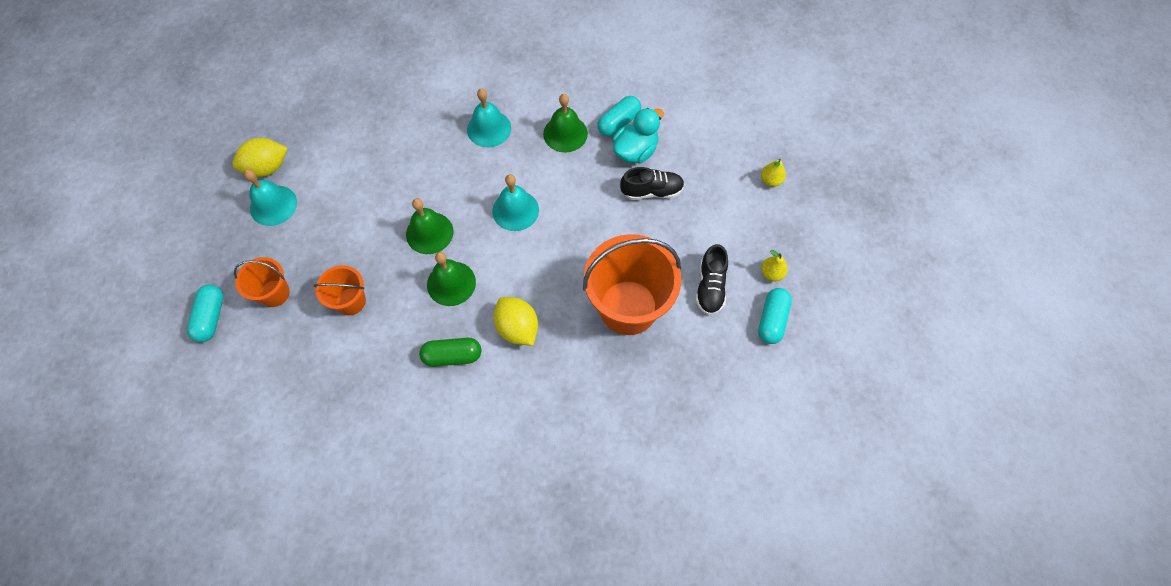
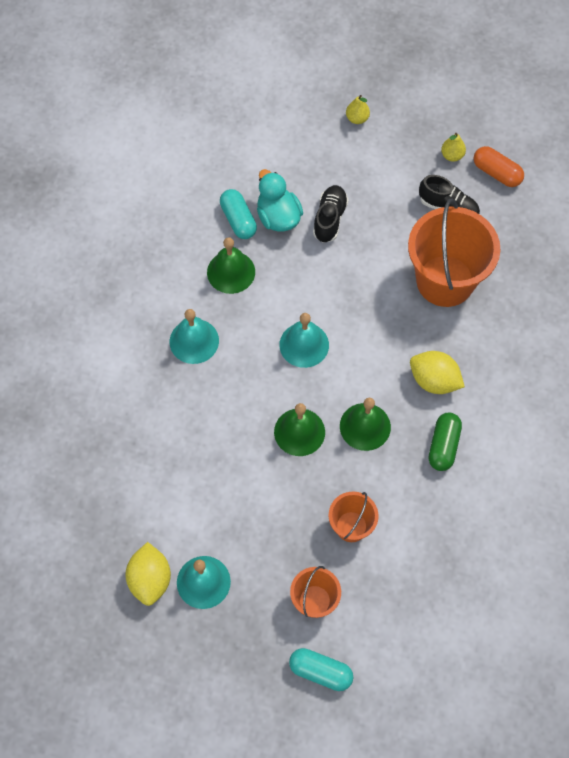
camera: 70 degrees left, 0 degrees up
yellow lemon [493,297,538,346] -> yellow lemon turned 45 degrees clockwise [410,351,465,394]
turquoise capsule [758,288,792,344] -> orange capsule [474,146,524,187]

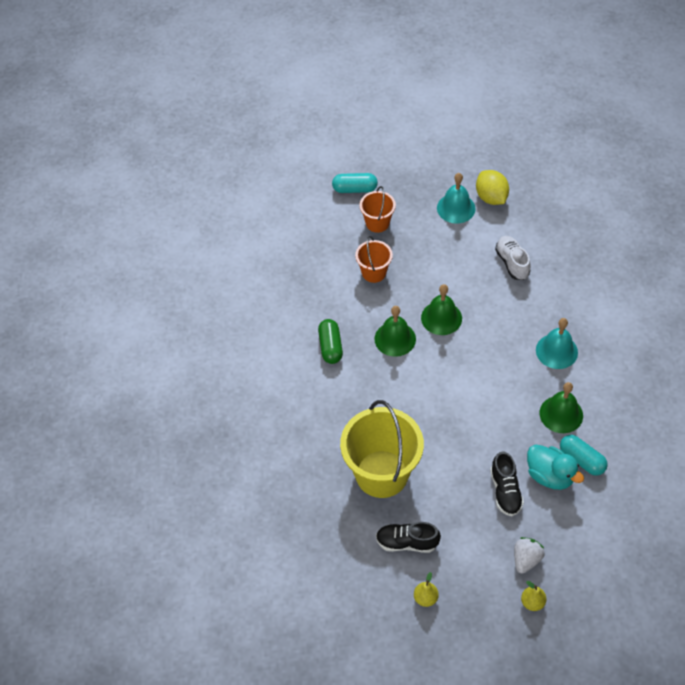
camera: 160 degrees right, 10 degrees down
turquoise bell [279,313,329,368] -> none
orange bucket [408,198,500,307] -> yellow bucket [340,400,424,498]
yellow lemon [410,351,465,394] -> none
orange capsule [474,146,524,187] -> none
none -> white shoe [495,236,531,280]
none -> white strawberry [514,537,544,574]

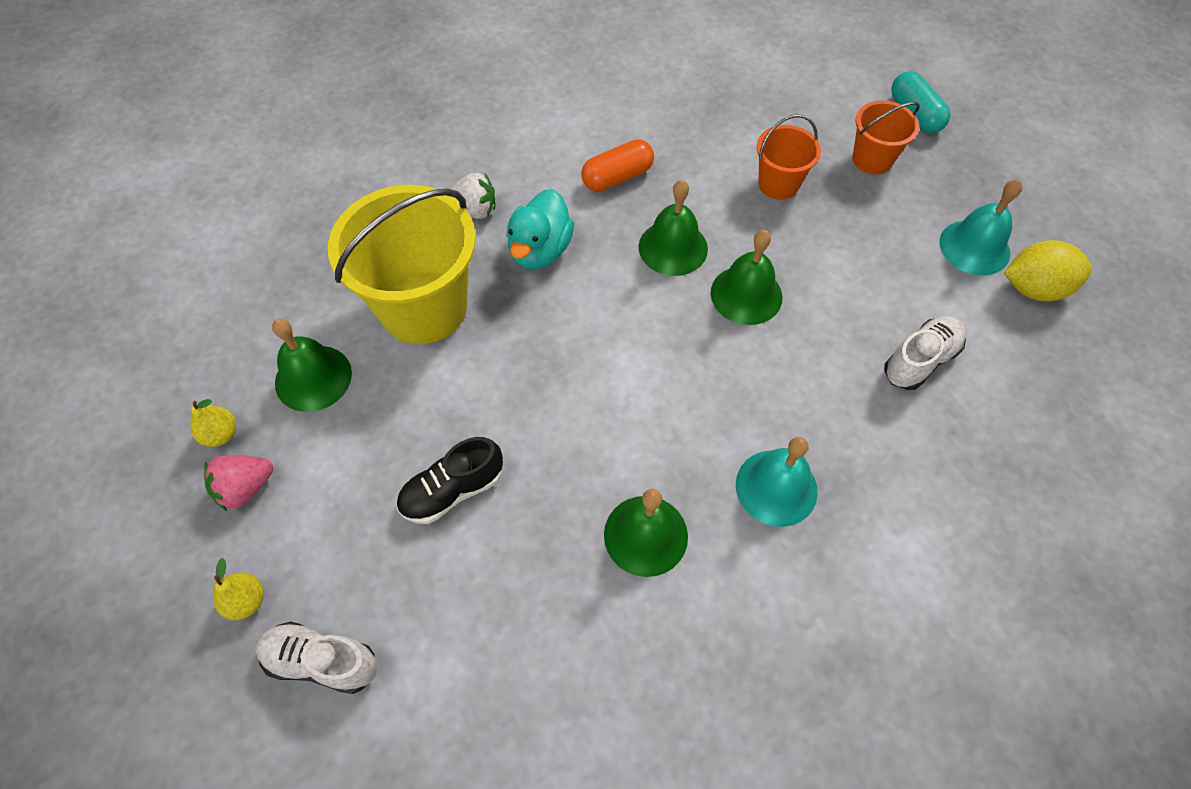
camera: 65 degrees right, 5 degrees up
green capsule [318,319,343,364] -> orange capsule [581,139,654,191]
black shoe [376,522,441,553] -> green bell [272,318,352,412]
yellow lemon [476,170,509,205] -> yellow lemon turned 45 degrees clockwise [1004,240,1092,301]
white strawberry [514,537,544,574] -> white strawberry moved to [450,173,495,219]
turquoise duck [527,445,584,490] -> turquoise duck moved to [506,189,574,269]
turquoise capsule [560,435,608,476] -> none
none -> pink strawberry [204,455,273,511]
none -> white shoe [255,622,378,694]

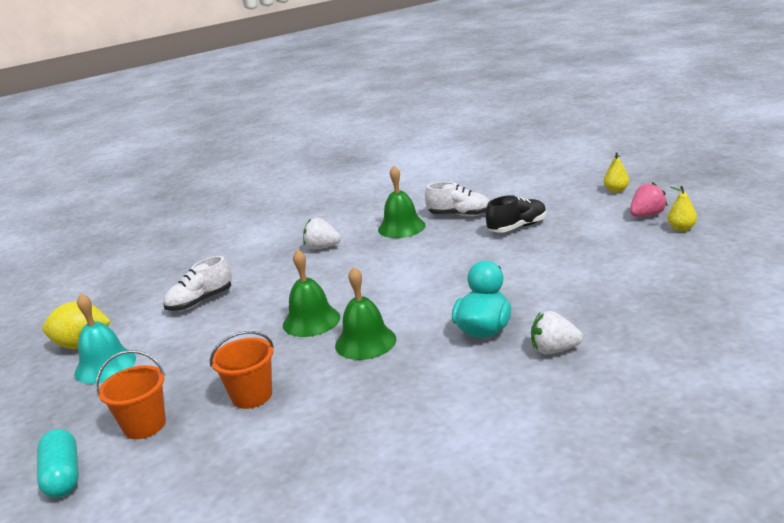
camera: 175 degrees left, 35 degrees down
white shoe [255,622,378,694] -> white shoe moved to [425,182,489,217]
green bell [272,318,352,412] -> none
yellow bucket [328,185,476,344] -> none
orange capsule [581,139,654,191] -> none
turquoise bell [736,437,818,527] -> white strawberry [303,218,341,250]

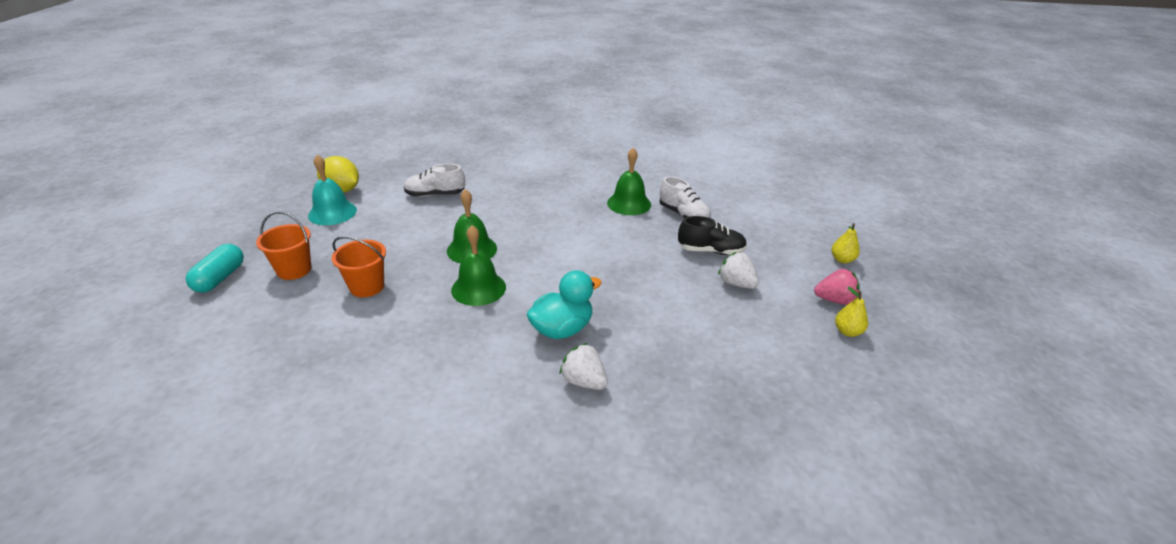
camera: 30 degrees right, 10 degrees up
white strawberry [303,218,341,250] -> white strawberry moved to [718,252,759,289]

